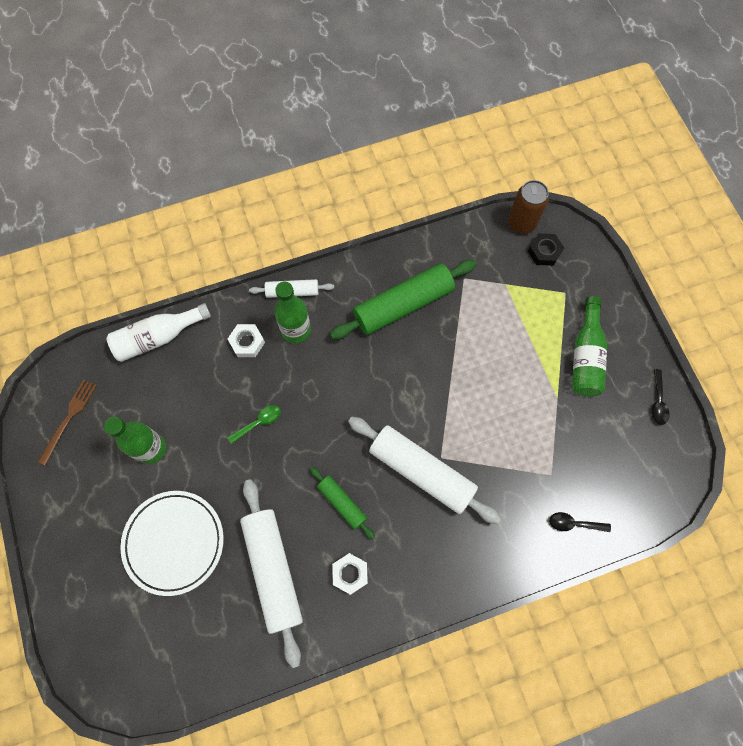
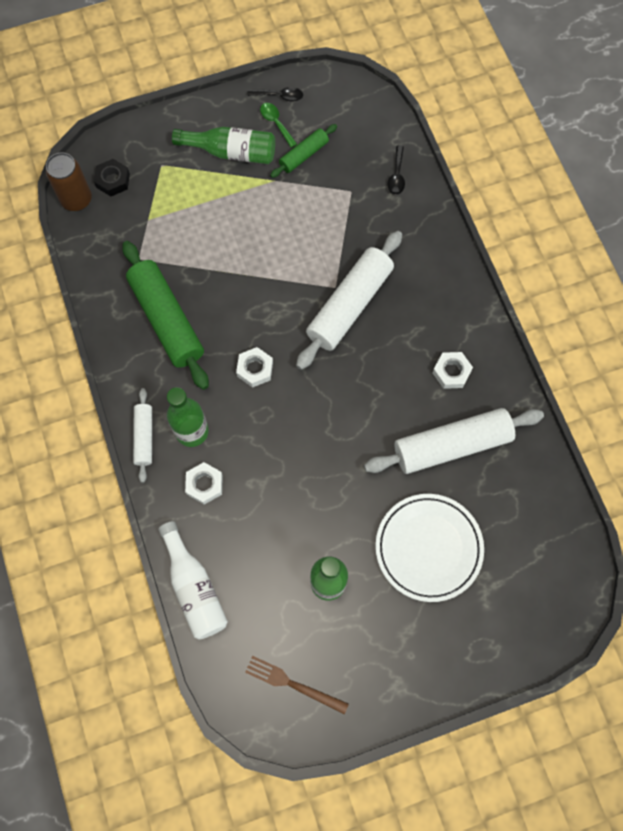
camera: 90 degrees left, 0 degrees up
green spoon [227,405,281,444] -> green spoon moved to [260,103,297,148]
green rolling pin [310,467,375,539] -> green rolling pin moved to [270,124,337,178]
none -> white nut [236,347,273,388]

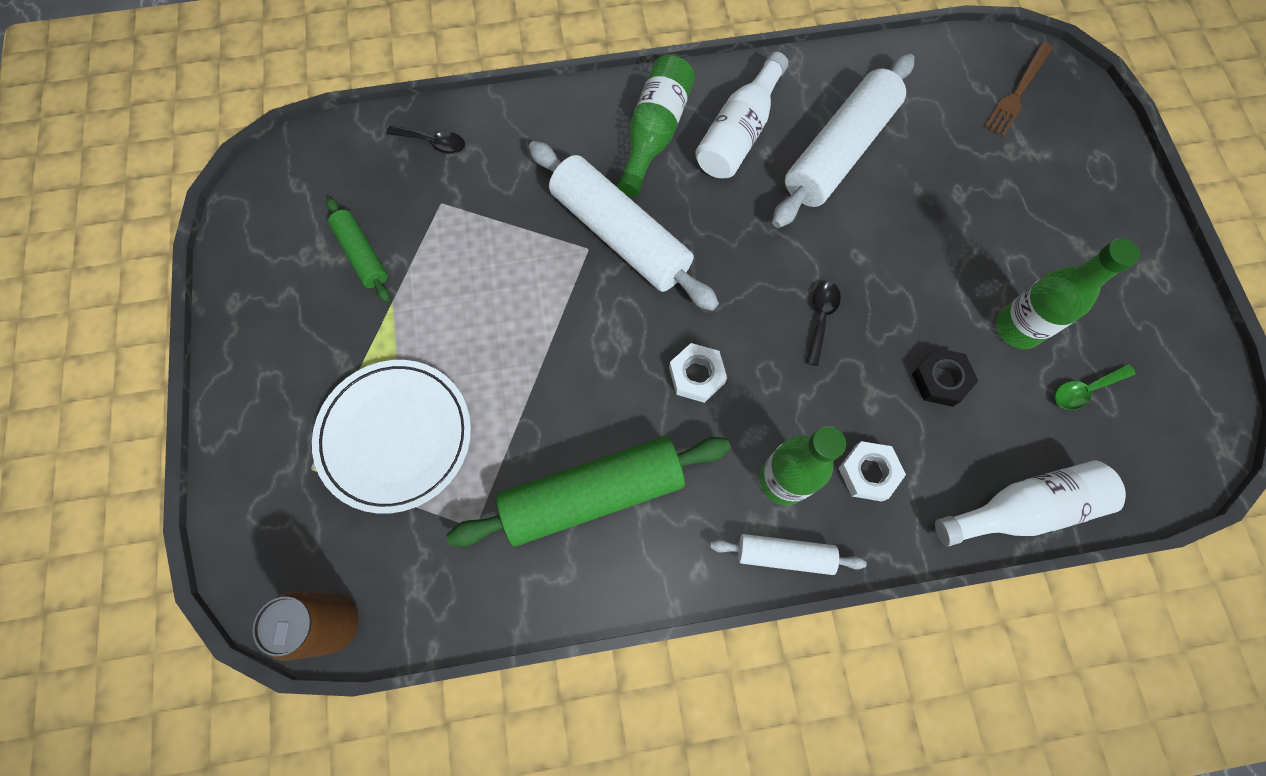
camera: 80 degrees left, 0 degrees up
black nut [94,159,130,196] -> black nut moved to [912,348,978,407]
green bottle [172,127,275,164] -> green bottle moved to [617,55,695,197]
brown fork [245,656,349,715] -> brown fork moved to [984,42,1052,137]
black spoon [247,87,303,102] -> black spoon moved to [806,281,841,366]
green spoon [260,103,297,148] -> green spoon moved to [1055,364,1136,410]
white rolling pin [364,408,544,474] -> white rolling pin turned 45 degrees clockwise [772,53,914,228]
white plate [375,494,484,602] -> white plate moved to [312,360,471,514]
white nut [433,352,473,389] -> white bottle [695,52,788,178]

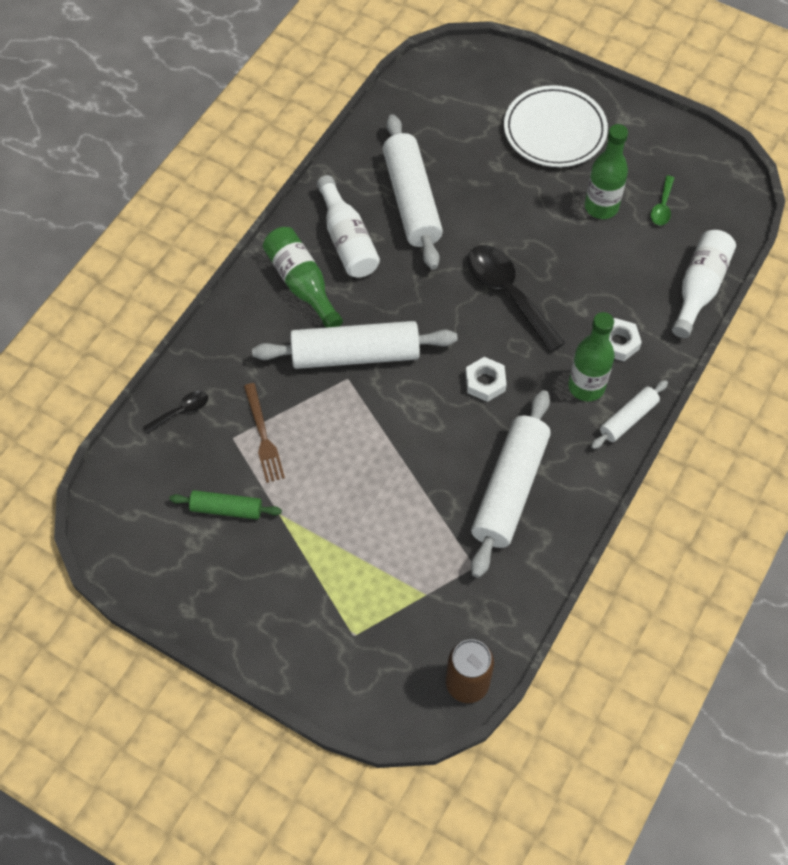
camera: 50 degrees left, 10 degrees down
white plate [312,360,471,514] -> white plate moved to [504,85,608,167]
green rolling pin [447,437,731,547] -> white rolling pin [471,390,551,578]
black spoon [806,281,841,366] -> black spoon [468,245,565,352], size x2.04
black nut [912,348,978,407] -> none
brown fork [984,42,1052,137] -> brown fork moved to [244,383,285,483]

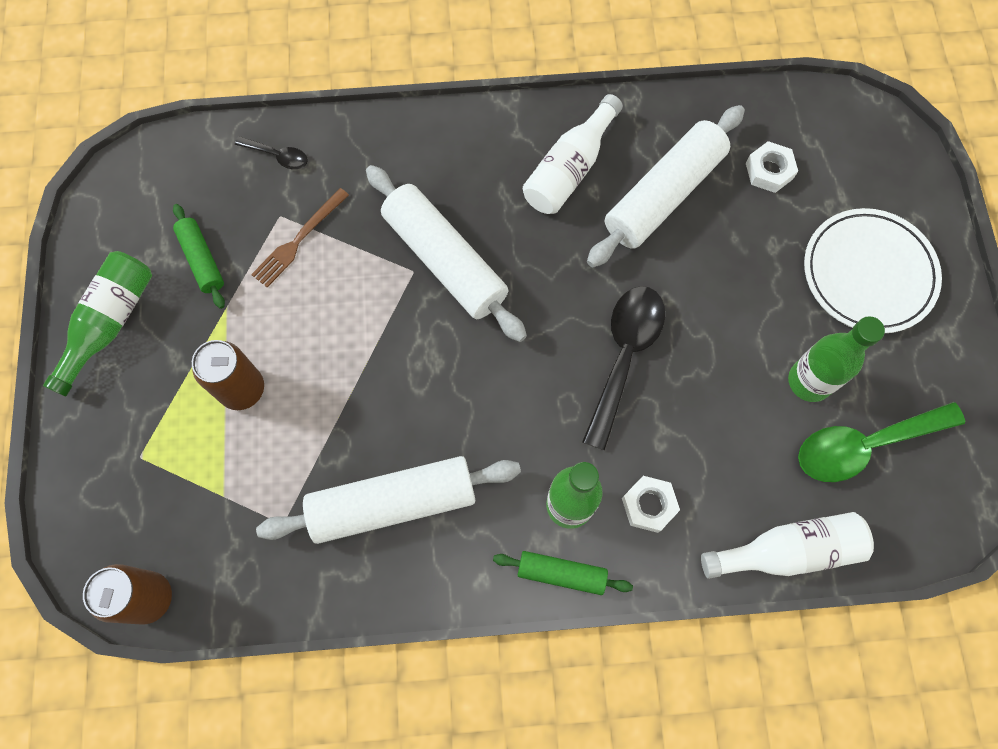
camera: 55 degrees right, 10 degrees up
green bottle [263,227,343,328] -> green bottle moved to [43,251,152,397]
white nut [466,357,507,402] -> white nut moved to [746,141,798,193]
white rolling pin [591,380,668,449] -> green rolling pin [493,551,633,595]
green spoon [651,176,674,225] -> green spoon [798,402,965,482], size x2.04
none -> brown can [192,340,264,410]

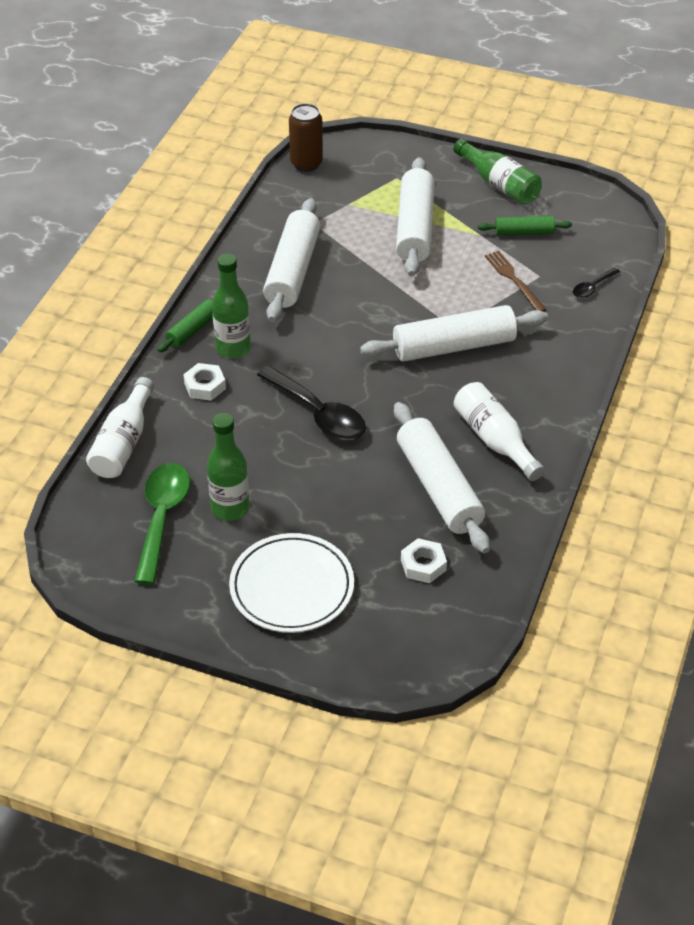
camera: 115 degrees right, 25 degrees down
brown can [192,340,264,410] -> white rolling pin [396,157,435,277]

